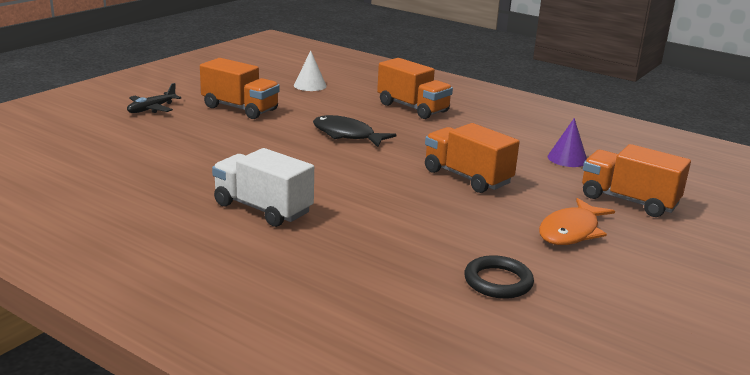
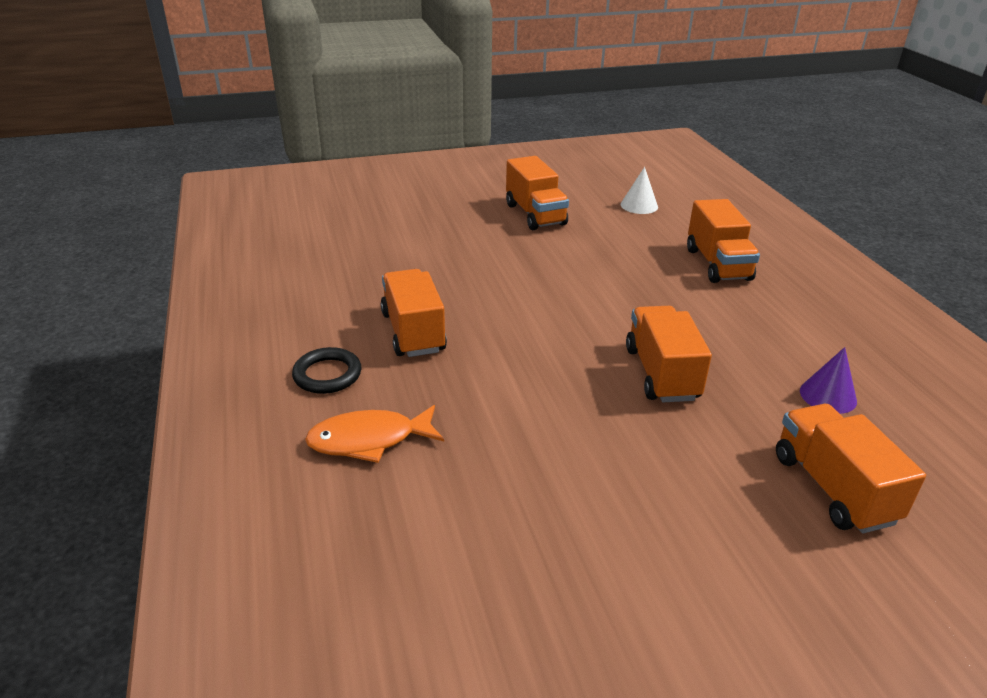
camera: 40 degrees right, 10 degrees up
black plane [127,83,182,113] -> none
white truck [212,148,314,227] -> orange truck [381,269,447,357]
black fish [313,115,396,147] -> none
black ring [464,255,534,299] -> black ring moved to [292,347,362,394]
orange fish [539,198,615,245] -> orange fish moved to [305,405,444,463]

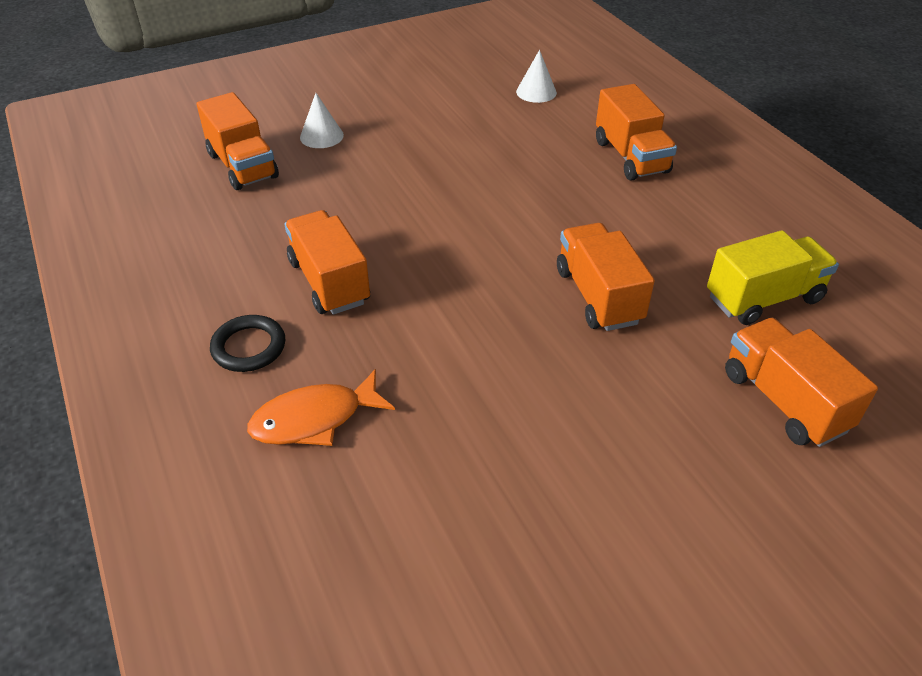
camera: 10 degrees left, 10 degrees up
orange truck [506,156,569,230] -> orange truck moved to [197,92,279,190]
purple cone [800,347,857,414] -> yellow truck [707,230,839,325]
none -> white cone [300,93,344,148]

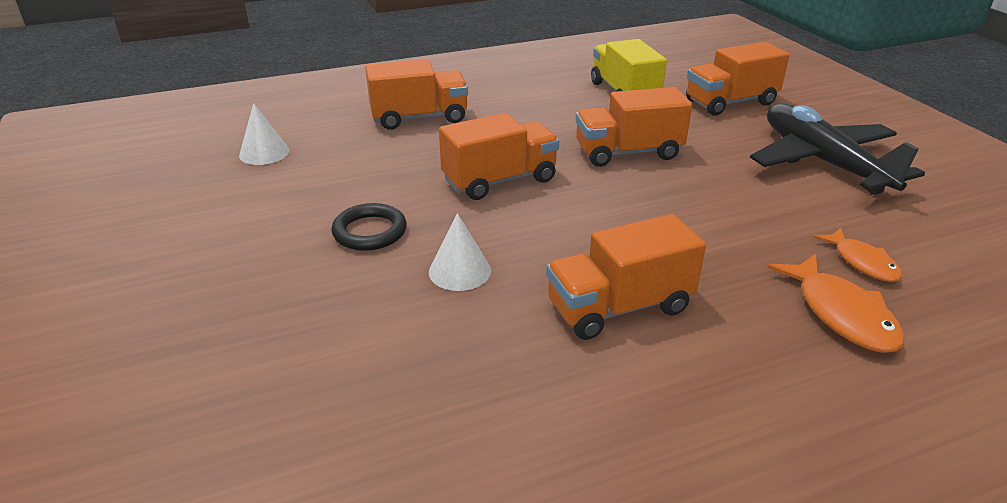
camera: 85 degrees left, 10 degrees down
orange truck [197,92,279,190] -> orange truck moved to [439,113,559,200]
black ring [210,315,285,372] -> black ring moved to [331,203,407,251]
white cone [300,93,344,148] -> white cone moved to [429,213,491,291]
none -> black plane [750,103,925,195]
none -> orange fish [813,228,902,282]

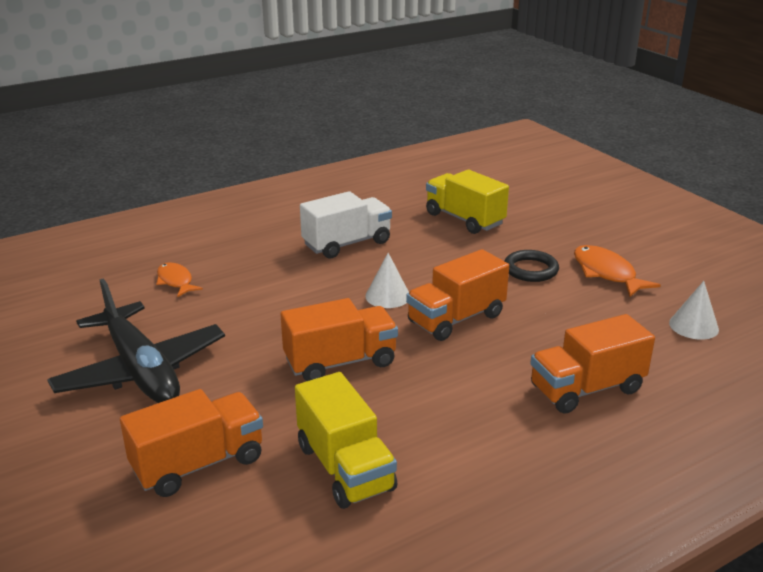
camera: 170 degrees right, 5 degrees down
white cone [429,213,491,291] -> white cone moved to [365,253,409,308]
orange truck [546,214,706,340] -> white truck [300,191,392,259]
orange fish [767,254,905,353] -> orange fish moved to [574,245,661,297]
none -> yellow truck [426,170,509,234]

